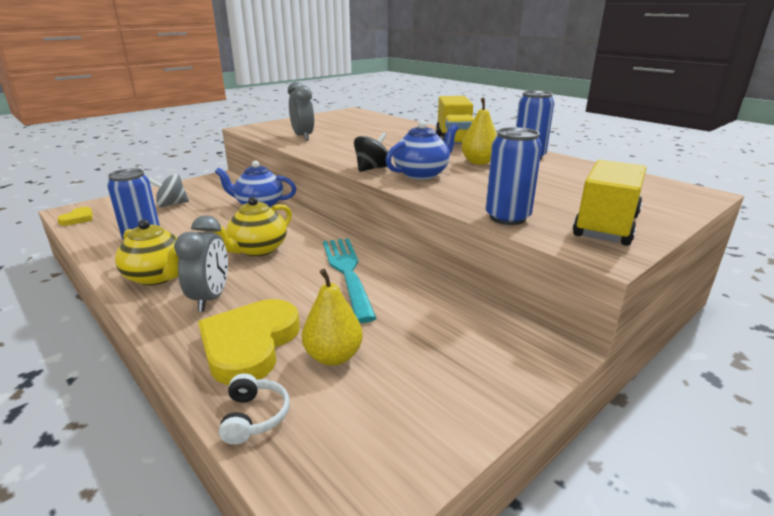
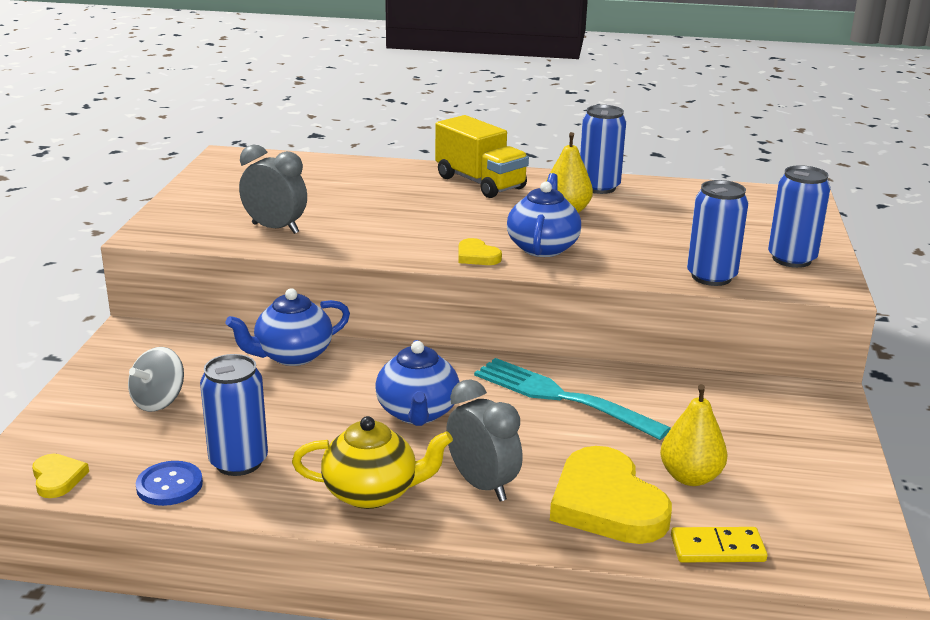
camera: 40 degrees left, 0 degrees up
yellow teapot [213,197,292,257] -> blue teapot [375,340,459,426]
white headphones [219,373,290,445] -> yellow domino [671,527,768,562]
black spinning top [354,132,388,172] -> yellow heart [459,238,502,265]
yellow truck [573,160,646,246] -> blue can [768,165,831,268]
none -> blue button [136,461,203,506]

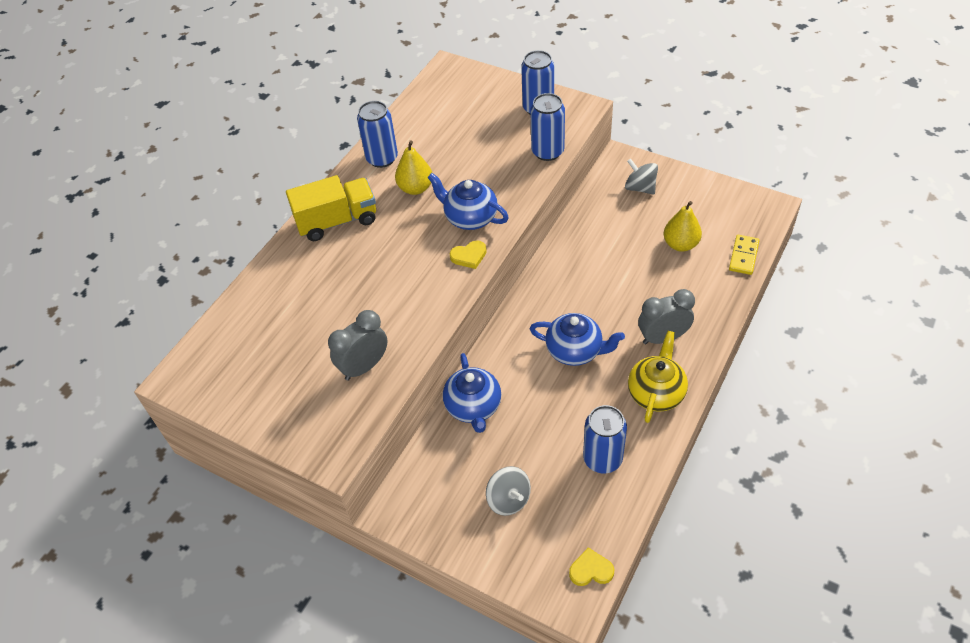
camera: 65 degrees left, 25 degrees up
blue button [136,461,203,506] -> none
turquoise fork [474,358,671,440] -> none
yellow heart [550,446,672,544] -> none
none -> grey spinning top [625,159,658,195]

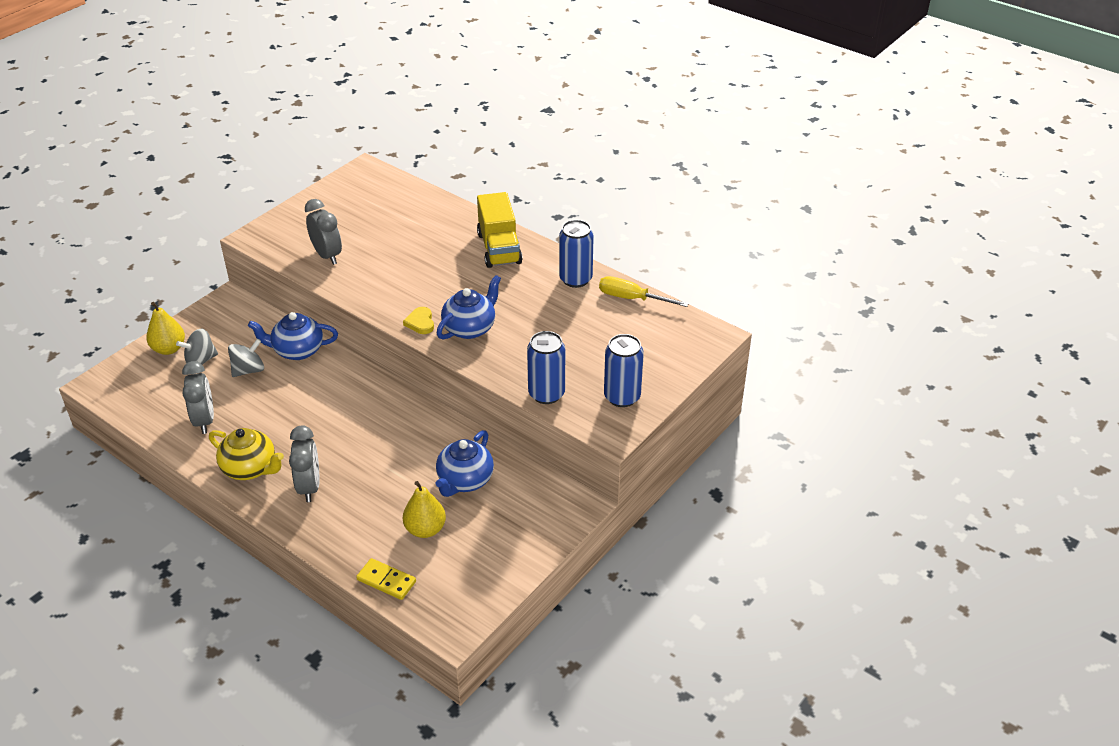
camera: 95 degrees right, 10 degrees down
yellow pear [395,140,432,195] -> yellow pear moved to [146,302,185,355]
blue teapot [530,313,625,366] -> blue teapot moved to [436,430,494,497]
yellow heart [569,547,614,586] -> none
blue can [583,405,627,473] -> grey clock [182,361,214,434]
grey spinning top [625,159,658,195] -> grey spinning top moved to [228,339,264,377]
none -> yellow screwdriver [599,276,689,307]

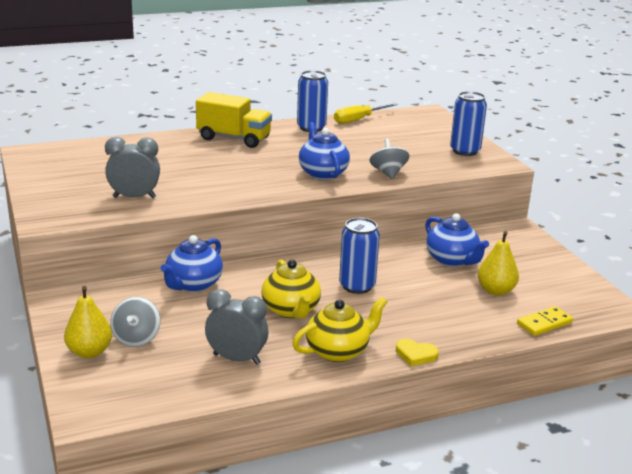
camera: 60 degrees left, 15 degrees down
grey spinning top [228,339,264,377] -> grey spinning top moved to [369,138,410,179]
grey clock [289,425,320,502] -> none
yellow heart [403,307,434,334] -> yellow heart moved to [396,339,439,366]
blue can [527,331,565,404] -> blue can moved to [339,218,380,294]
none -> yellow teapot [261,259,321,319]

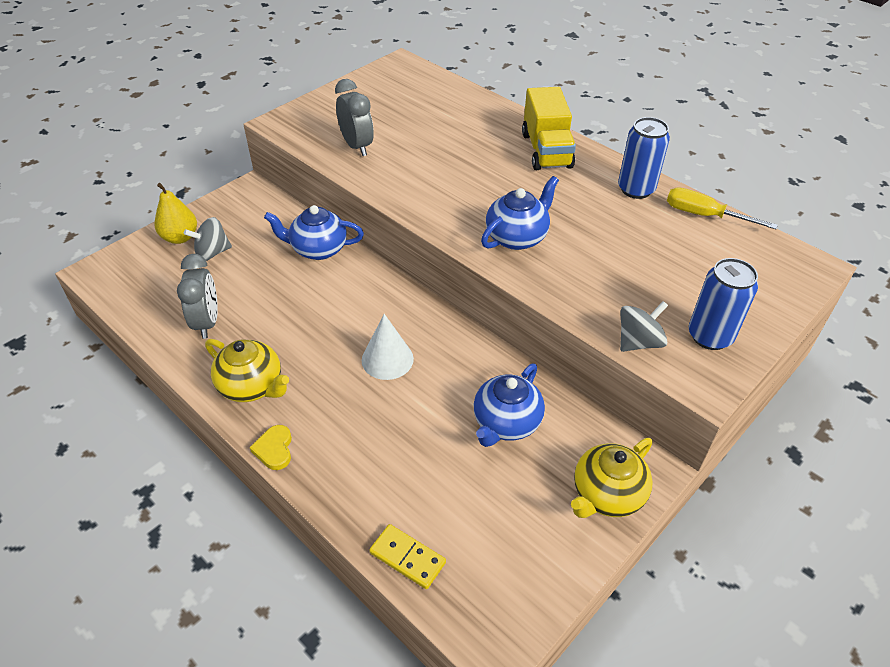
camera: 65 degrees right, 20 degrees up
yellow teapot [261,259,321,319] -> yellow teapot moved to [571,438,653,518]
blue can [339,218,380,294] -> white cone [362,314,414,380]
grey spinning top [369,138,410,179] -> grey spinning top moved to [620,301,668,352]
yellow pear [478,231,519,296] -> none

